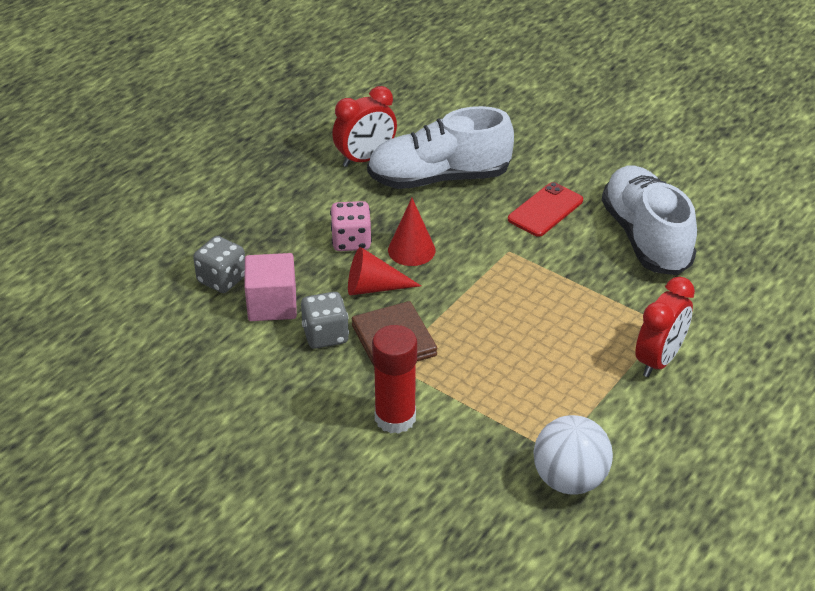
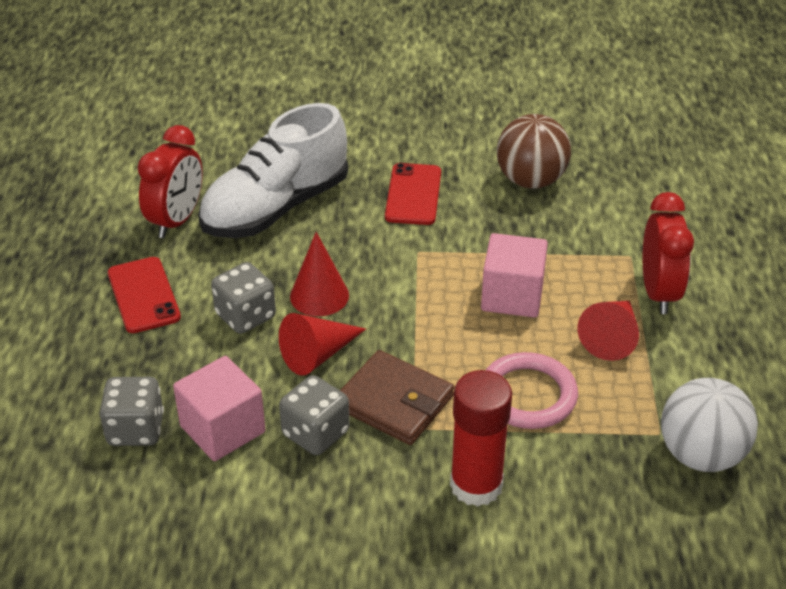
camera: 35 degrees left, 0 degrees up
pink dice [330,201,372,251] -> grey dice [211,262,276,334]
white shoe [602,166,697,275] -> brown ball [497,114,571,189]
none -> red phone [108,257,181,333]
none -> pink cube [481,233,548,318]
none -> pink ring [486,352,578,429]
none -> red cone [577,301,639,361]

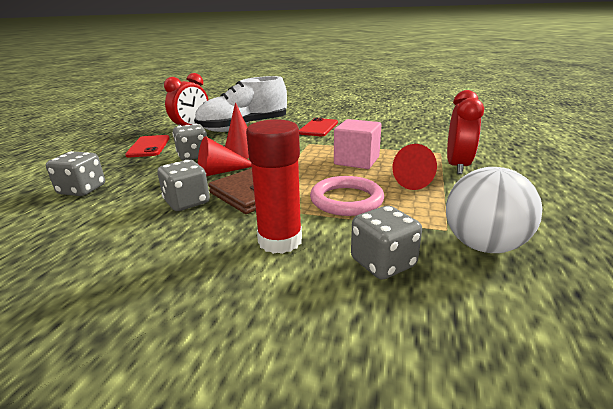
camera: 15 degrees right, 15 degrees down
pink cube [173,356,266,461] -> none
brown ball [497,114,571,189] -> none
none -> grey dice [351,206,422,280]

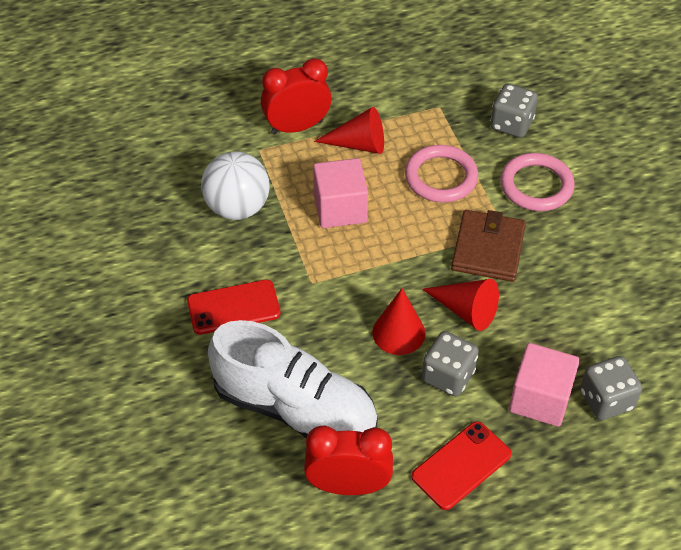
camera: 125 degrees left, 25 degrees up
grey dice [157,160,210,211] -> none
red glue stick [246,119,302,254] -> pink ring [500,153,575,211]
white ball [446,167,542,253] -> white ball moved to [201,151,270,220]
none -> pink cube [509,343,580,427]

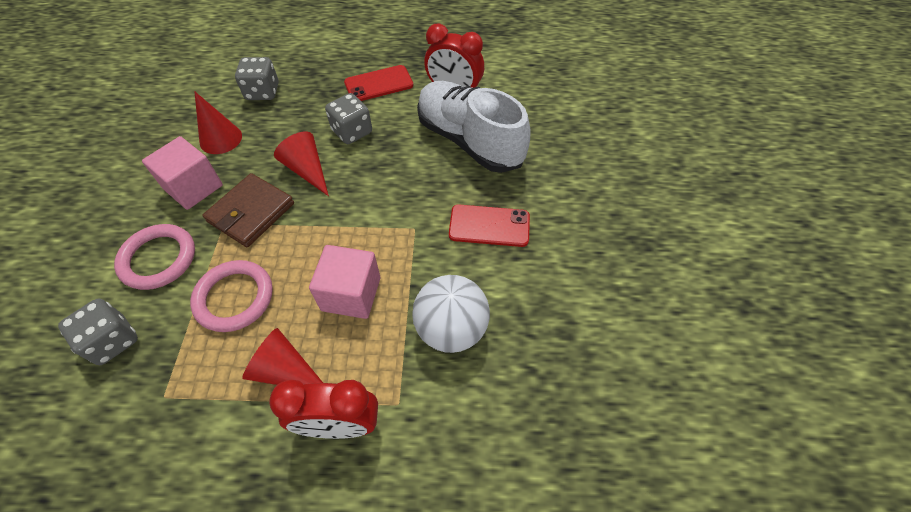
camera: 160 degrees left, 5 degrees up
red cone [372,288,425,355] -> red cone moved to [194,91,242,154]
pink cube [509,343,580,427] -> pink cube moved to [142,136,223,210]

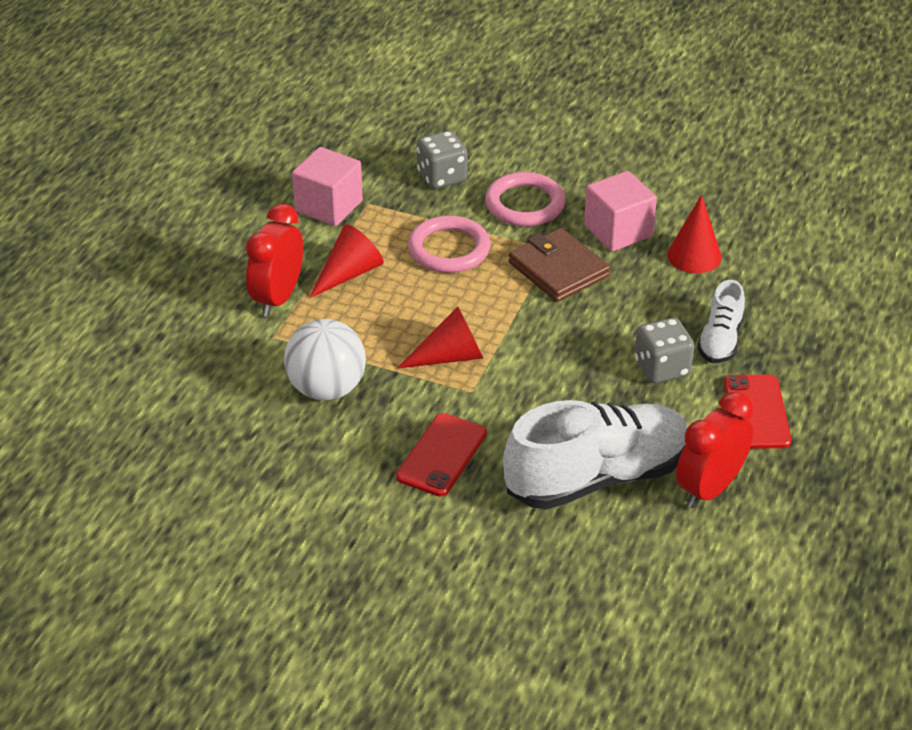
camera: 110 degrees right, 15 degrees down
grey dice [235,57,279,100] -> none
red cone [274,132,329,196] -> red cone moved to [397,307,484,369]
pink cube [309,245,380,319] -> pink cube moved to [292,147,363,226]
none -> white shoe [697,280,745,363]

